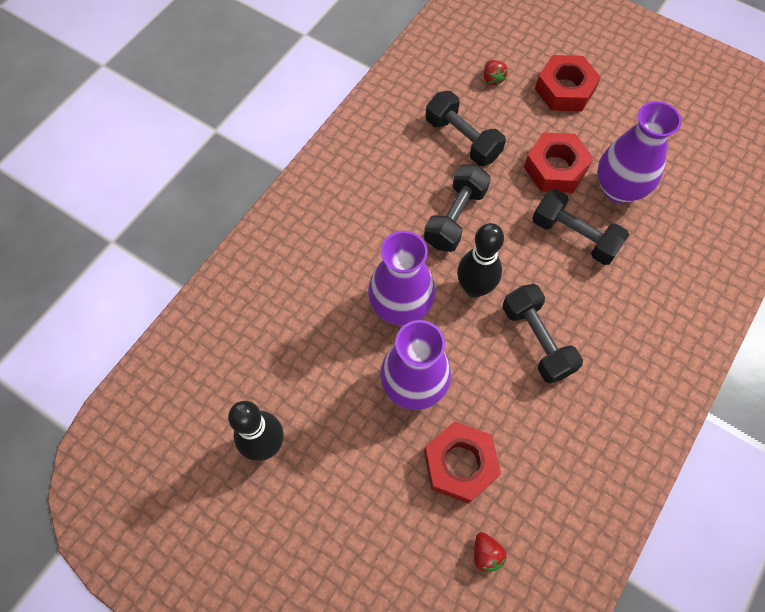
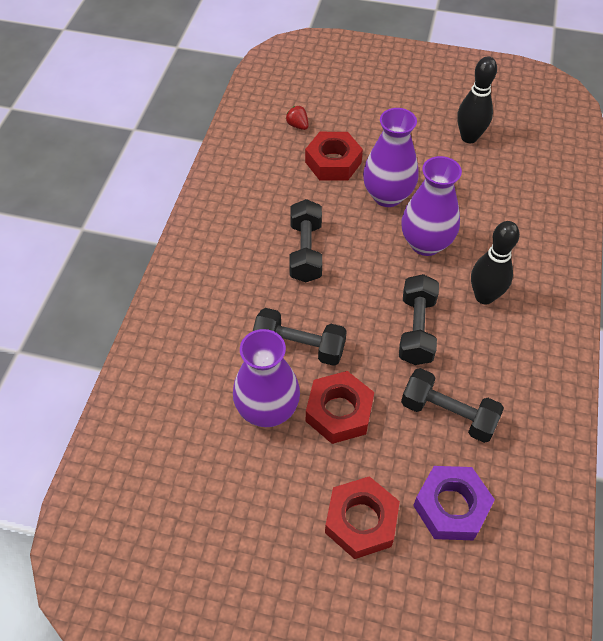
camera: 160 degrees right, 10 degrees down
black bowling pin [457,223,504,298] -> black bowling pin moved to [471,221,520,305]
red strawberry [484,60,508,86] -> purple nut [413,466,495,540]
black dumbbell [503,284,583,384] -> black dumbbell turned 45 degrees clockwise [289,199,322,282]

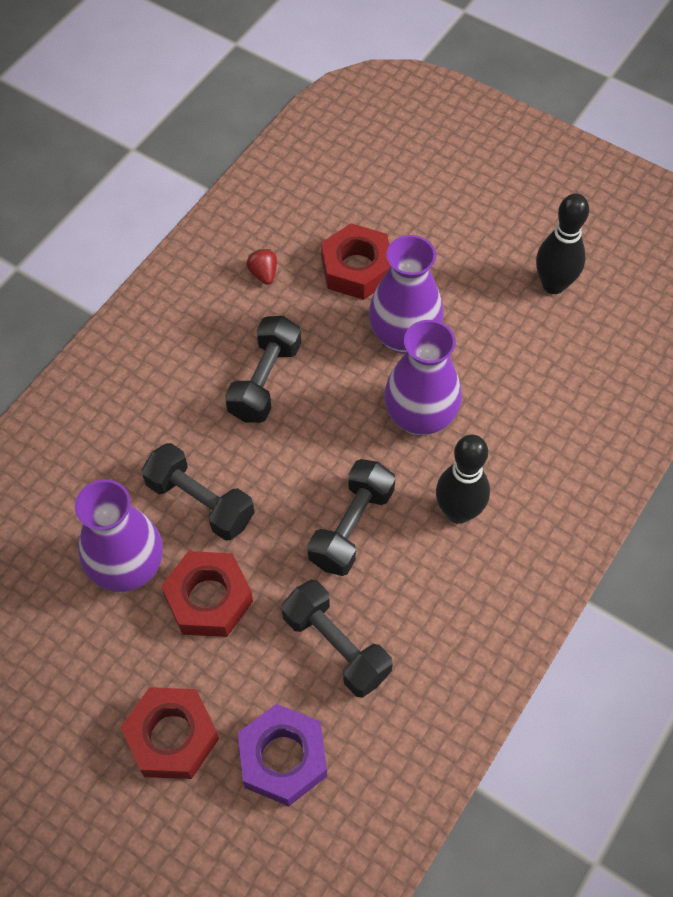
camera: 20 degrees right, 5 degrees up
red strawberry [286,106,309,130] -> red strawberry moved to [246,249,277,285]

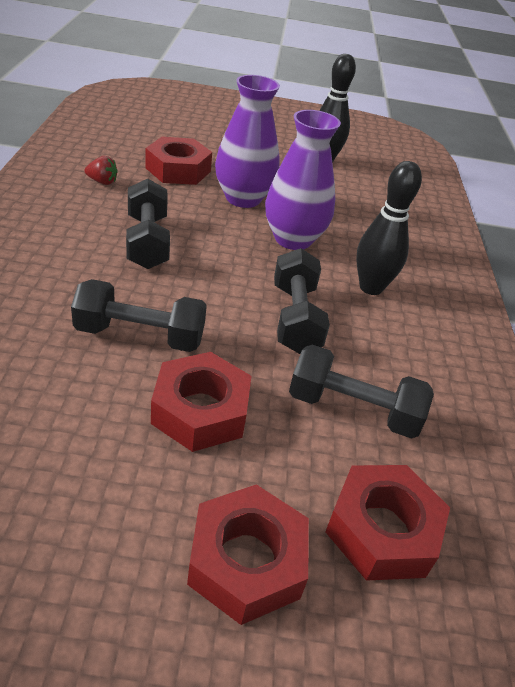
camera: 35 degrees left, 20 degrees down
purple vase [75,479,163,592] -> none
purple nut [238,704,327,806] -> red nut [325,465,450,581]
red strawberry [246,249,277,285] -> red strawberry turned 150 degrees clockwise [84,156,118,185]

